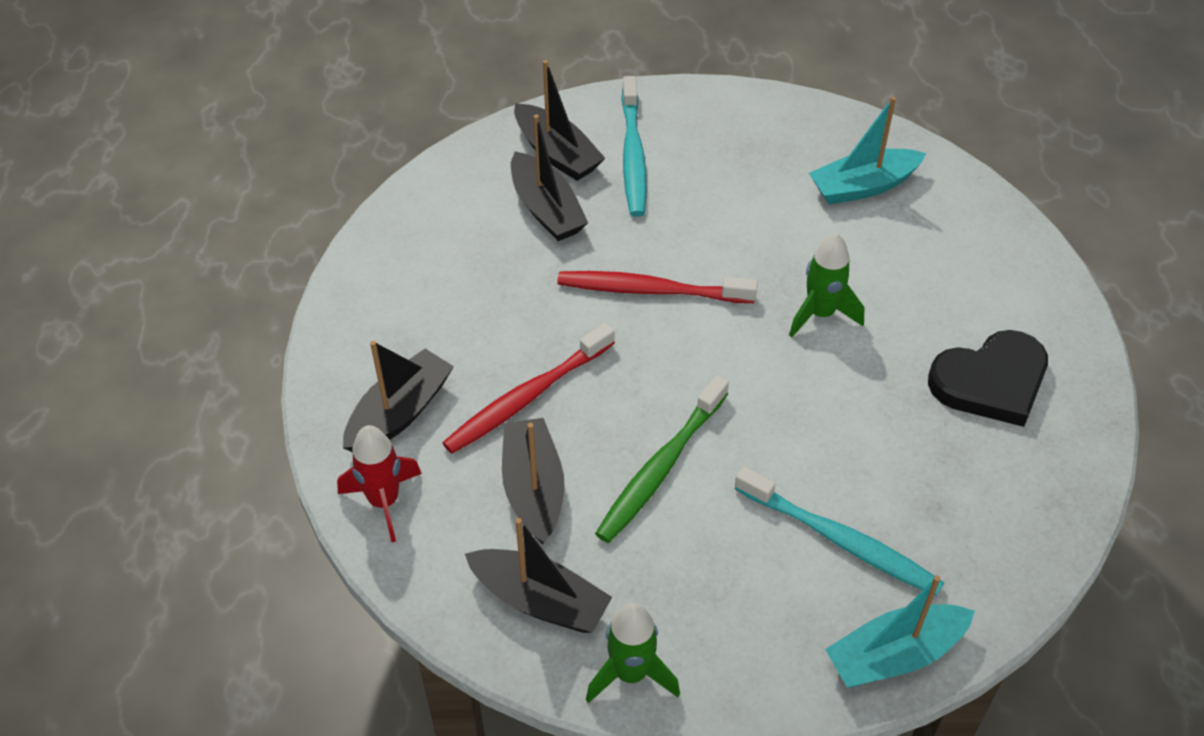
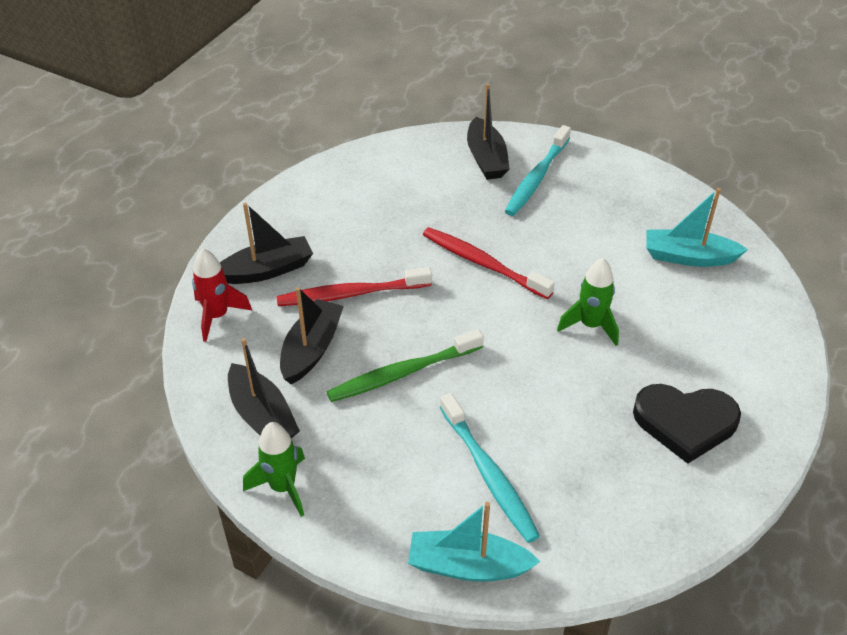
camera: 30 degrees right, 5 degrees down
black boat [511,114,588,241] -> none

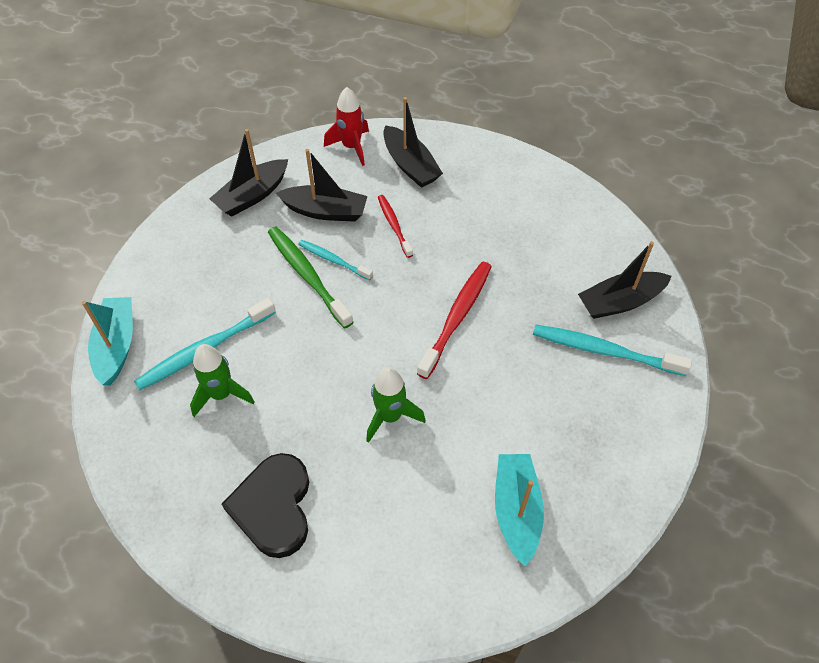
camera: 80 degrees right, 10 degrees up
green rocket [243,422,305,517] -> green rocket moved to [190,344,254,417]
red toothbrush [276,267,432,306] -> red toothbrush [378,195,413,258], size x0.60
none -> turquoise toothbrush [298,240,373,281]

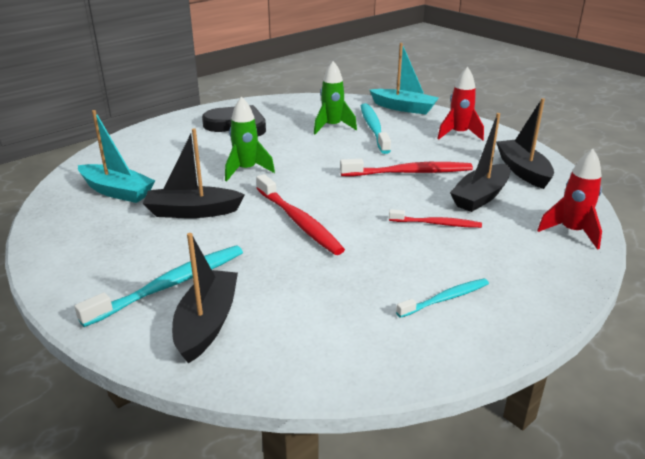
camera: 120 degrees right, 25 degrees down
green toothbrush [268,226,353,329] -> red toothbrush [340,159,473,176]
turquoise toothbrush [298,240,373,281] -> turquoise toothbrush moved to [396,279,489,318]
black boat [383,97,443,188] -> black boat moved to [143,129,245,218]
none -> red rocket [437,67,484,141]

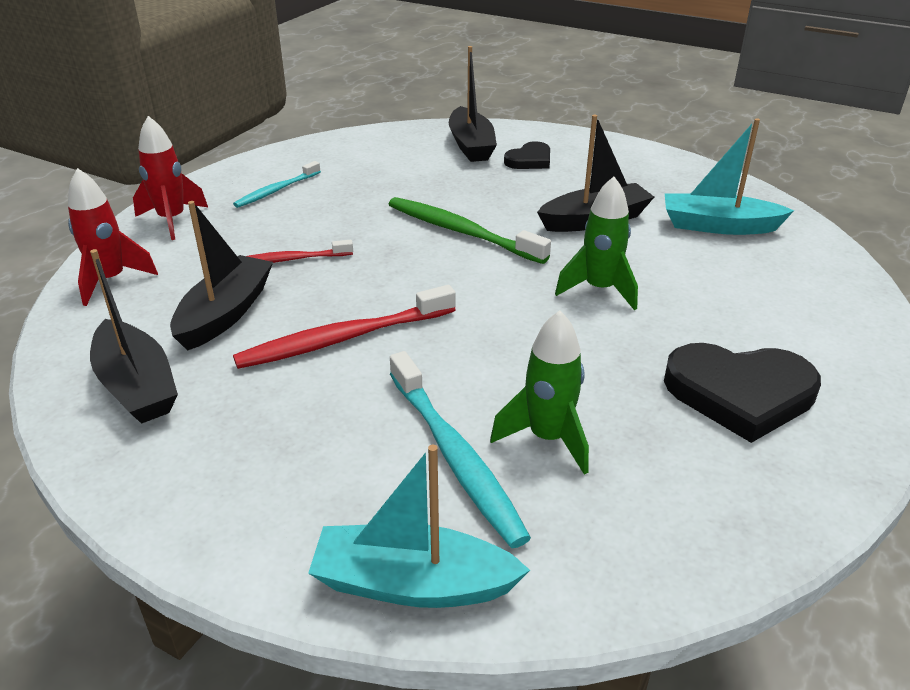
camera: 160 degrees right, 5 degrees up
turquoise toothbrush [74,245,243,327] -> black heart [504,141,550,169]
red toothbrush [256,174,345,255] -> green toothbrush [388,197,551,264]
red rocket [437,67,484,141] -> red rocket moved to [133,116,208,240]

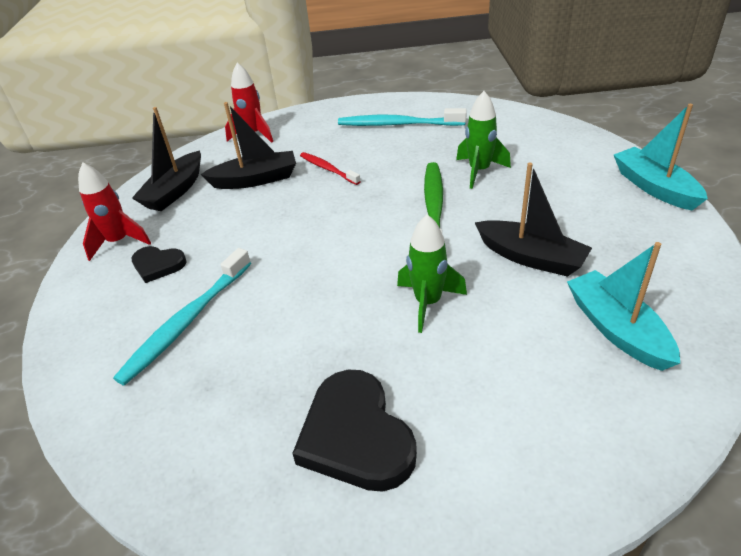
camera: 60 degrees right, 5 degrees up
red rocket [133,116,208,240] -> red rocket moved to [78,162,151,261]
turquoise toothbrush [233,161,321,208] -> turquoise toothbrush [338,108,467,126], size x1.67
red toothbrush [233,285,456,369] -> none
turquoise boat [308,445,530,608] -> turquoise boat moved to [614,104,708,210]
black boat [449,46,497,162] -> none
green rocket [490,310,589,475] -> green rocket moved to [456,91,511,189]
black heart [504,141,550,169] -> black heart moved to [131,246,186,283]

